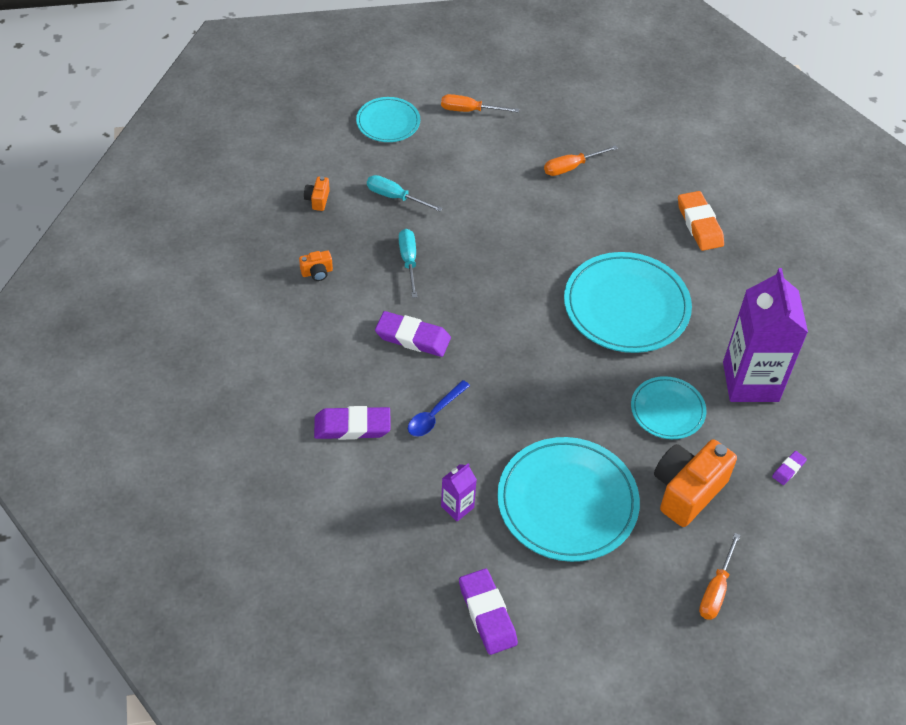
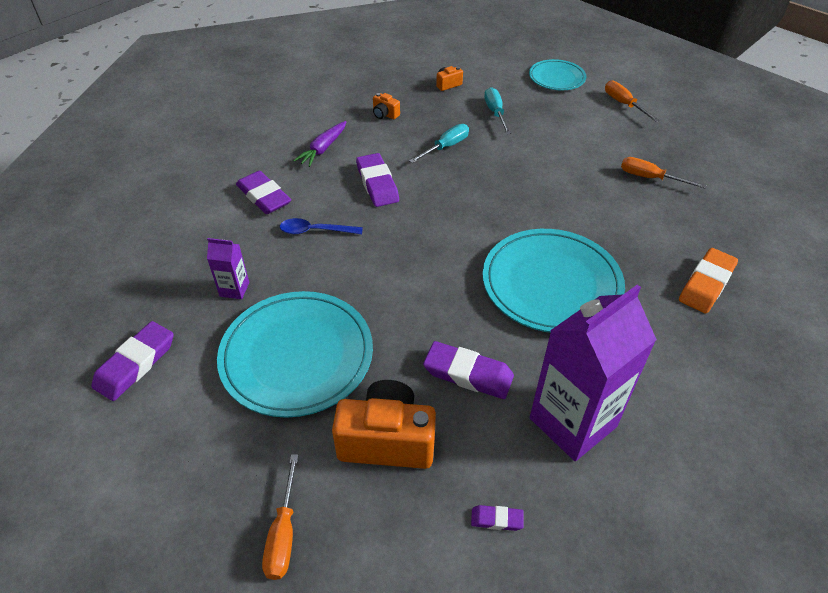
camera: 55 degrees right, 5 degrees down
turquoise plate [631,376,706,439] -> purple eraser [423,341,514,399]
orange screwdriver [699,533,741,620] -> orange screwdriver turned 75 degrees counterclockwise [262,454,298,580]
none -> purple carrot [293,121,346,167]

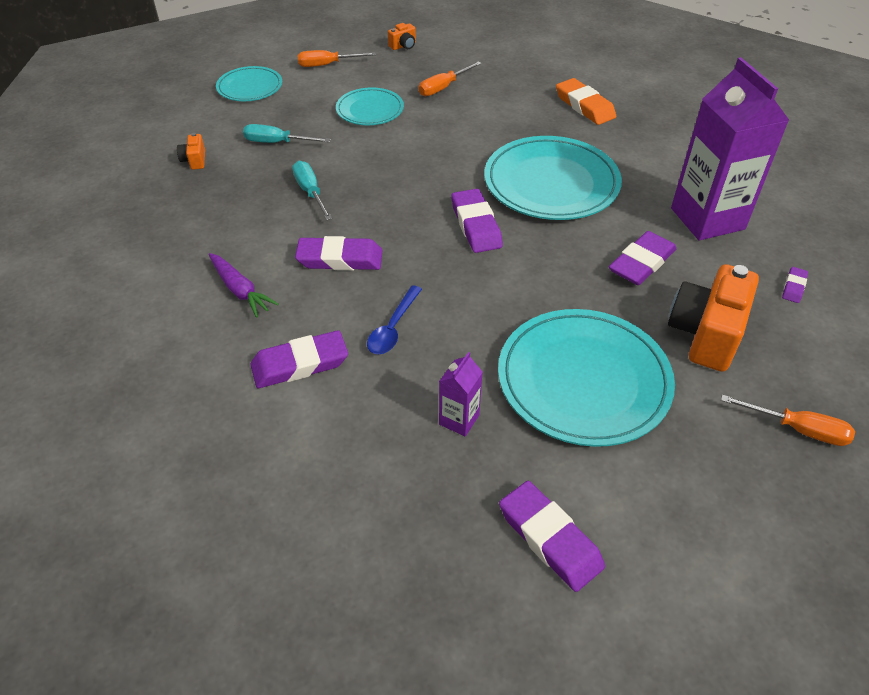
camera: 70 degrees left, 0 degrees up
orange camera [373,93,400,119] -> orange camera moved to [388,23,416,50]
none -> turquoise plate [336,87,404,125]
none -> purple eraser [451,189,503,253]

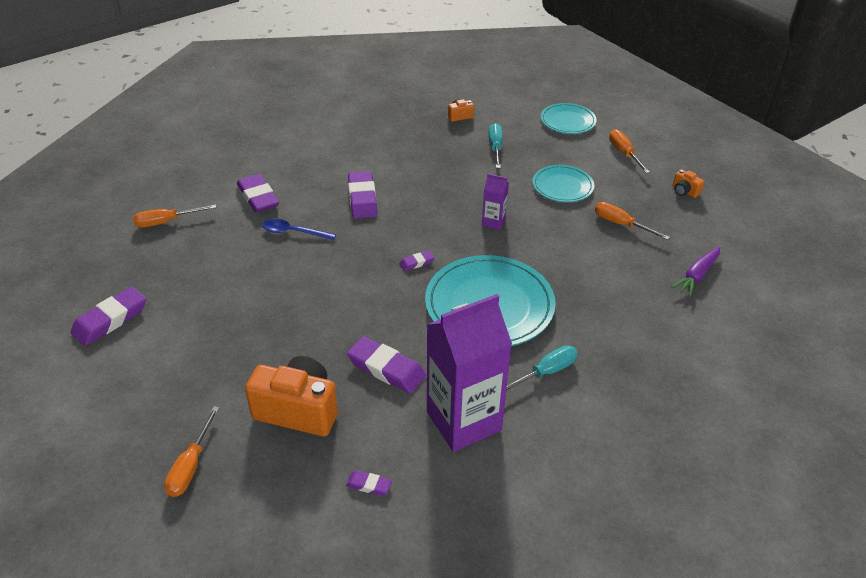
camera: 80 degrees right, 5 degrees down
purple carrot [209,253,279,318] -> purple carrot moved to [671,247,720,297]
turquoise screwdriver [292,161,332,220] -> turquoise screwdriver moved to [506,345,578,391]
purple carton [439,352,483,436] -> purple carton moved to [482,174,509,230]
purple eraser [451,189,503,253] -> purple eraser [399,250,435,271], size x0.50
turquoise plate [498,309,675,447] -> none
orange eraser [556,78,616,125] -> none
none -> orange screwdriver [133,205,216,228]

